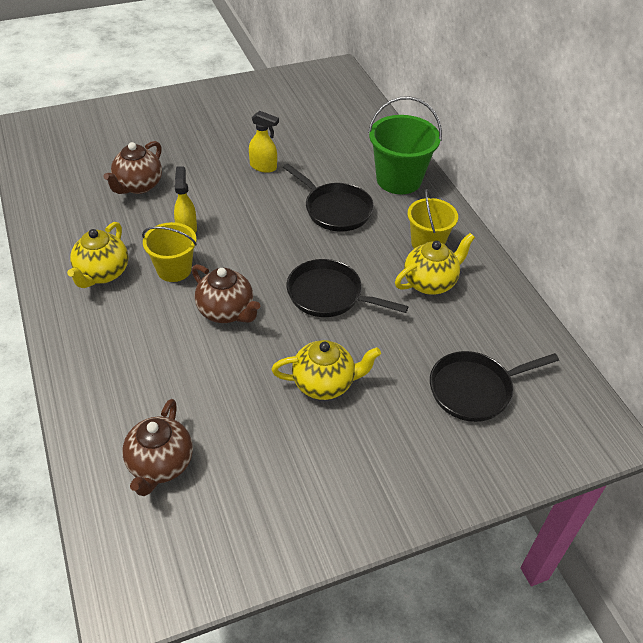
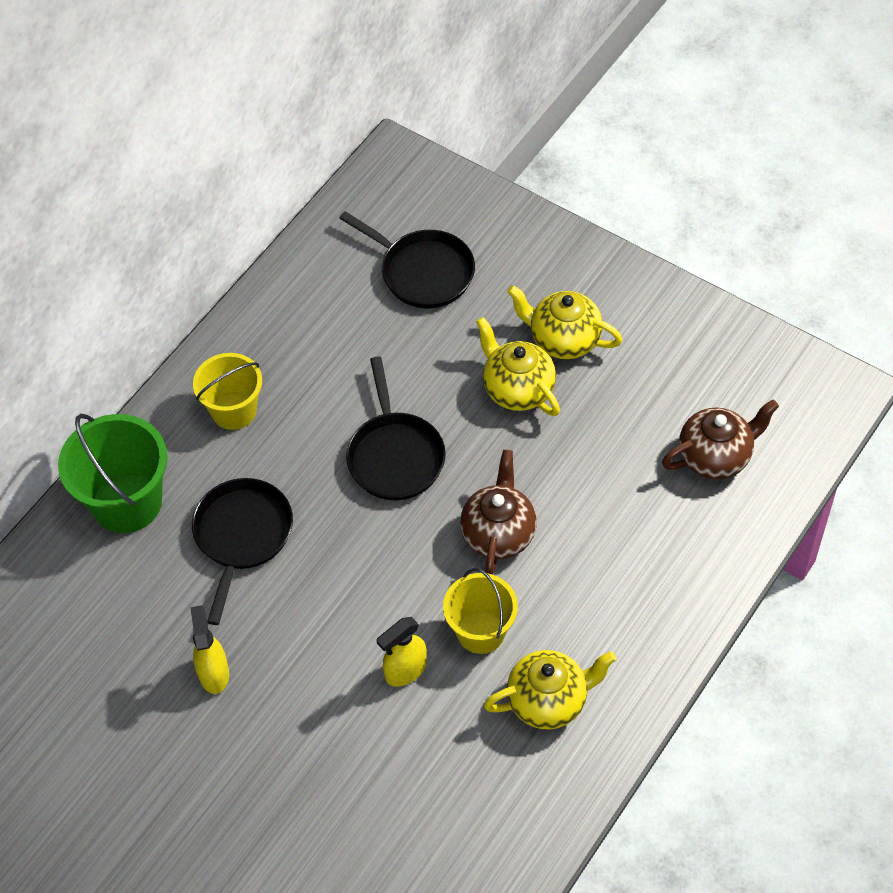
camera: 120 degrees left, 10 degrees up
brown teapot [103,141,162,194] -> none
yellow teapot [395,233,475,295] -> yellow teapot moved to [507,285,623,359]

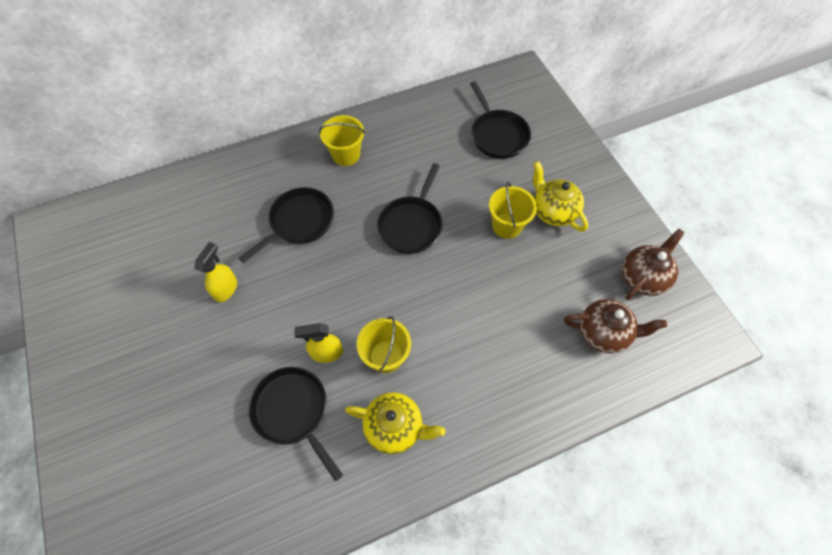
camera: 30 degrees right, 5 degrees up
green bucket [58,414,168,533] -> none
brown teapot [460,450,537,575] -> brown teapot moved to [622,229,685,300]
yellow teapot [476,317,560,416] -> yellow bucket [489,181,537,239]
none -> black pan [248,367,343,481]

